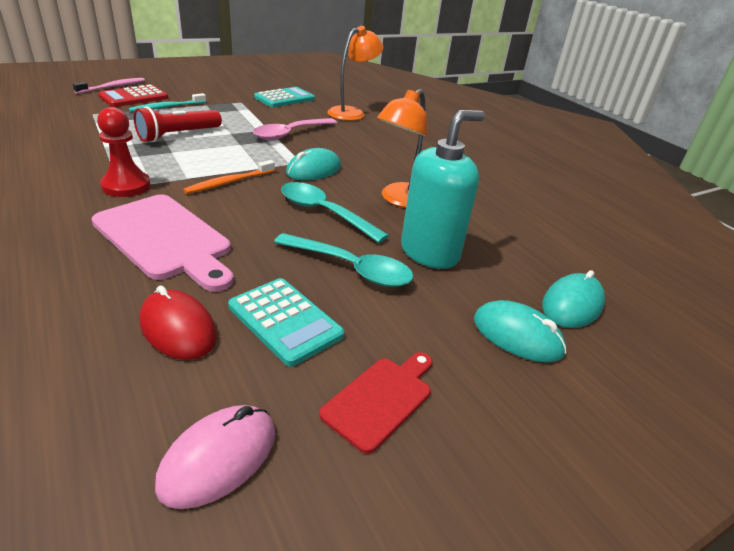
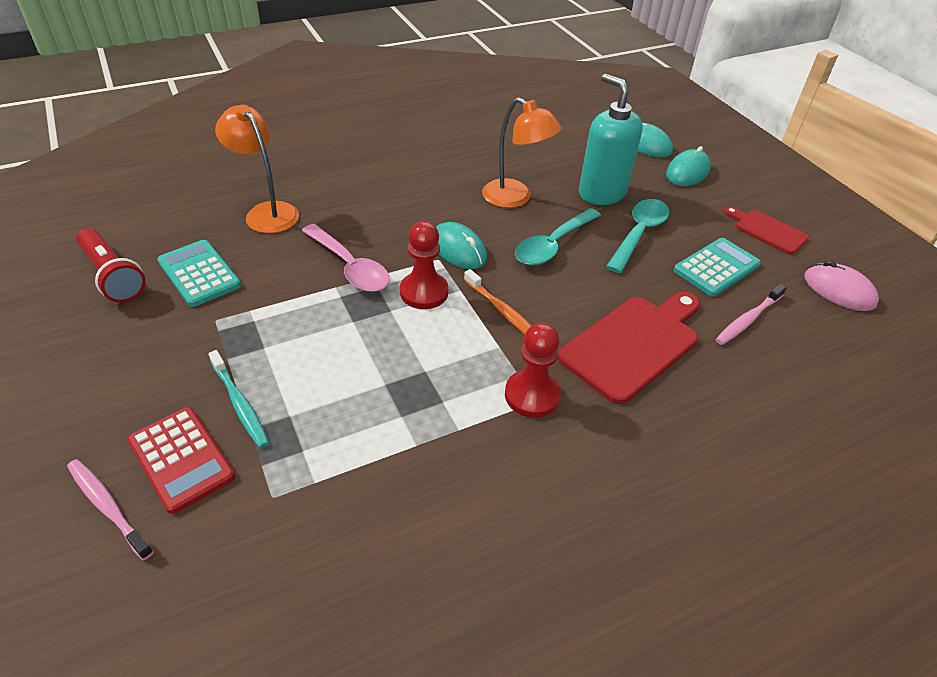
camera: 85 degrees left, 10 degrees up
pink cutting board [92,195,234,292] -> red cutting board [558,292,700,404]
red flashlight [134,106,222,142] -> red flashlight moved to [77,228,146,303]
red mouse [140,285,217,360] -> pink toothbrush [715,284,787,345]
none -> red pawn [400,221,449,309]

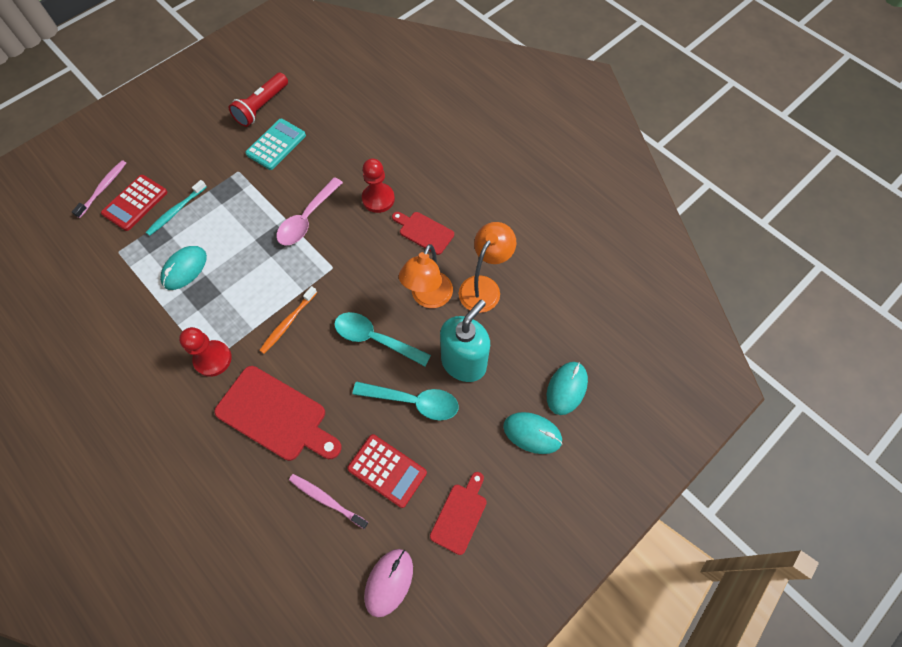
camera: 75 degrees right, 20 degrees up
orange lamp [215,104,299,233] -> orange lamp moved to [459,222,516,313]
red pawn [400,221,449,309] -> red pawn moved to [362,159,395,213]
turquoise mouse [436,222,487,269] -> turquoise mouse moved to [160,246,207,290]
turquoise calculator [674,238,761,297] -> red calculator [347,434,427,508]
none -> red cutting board [392,212,454,255]

